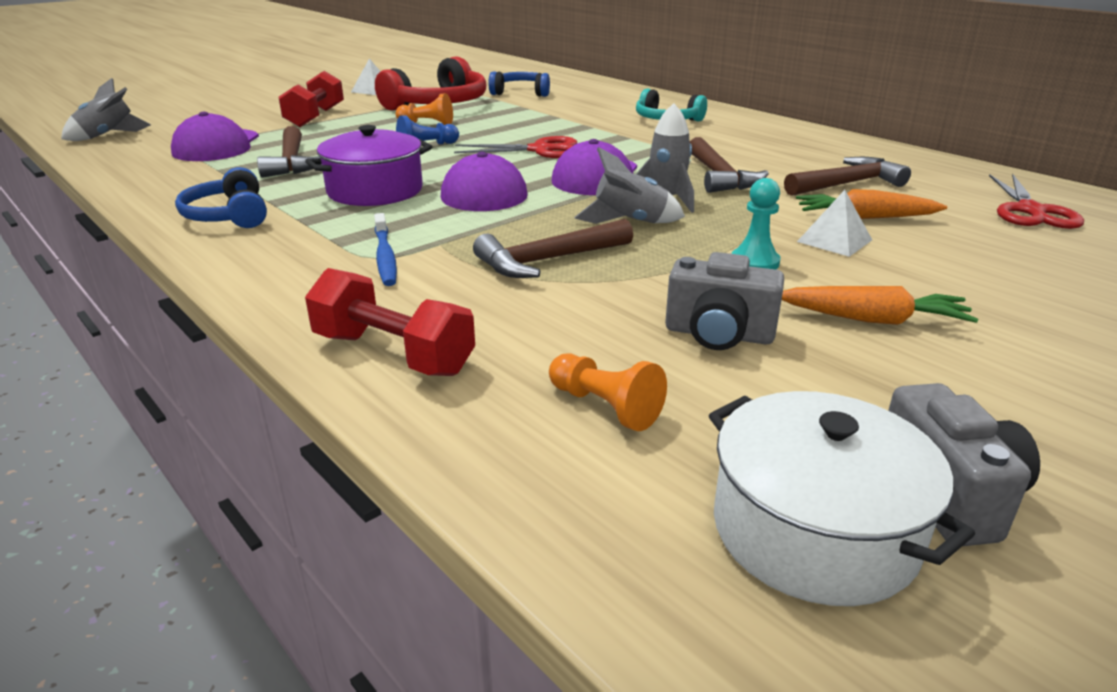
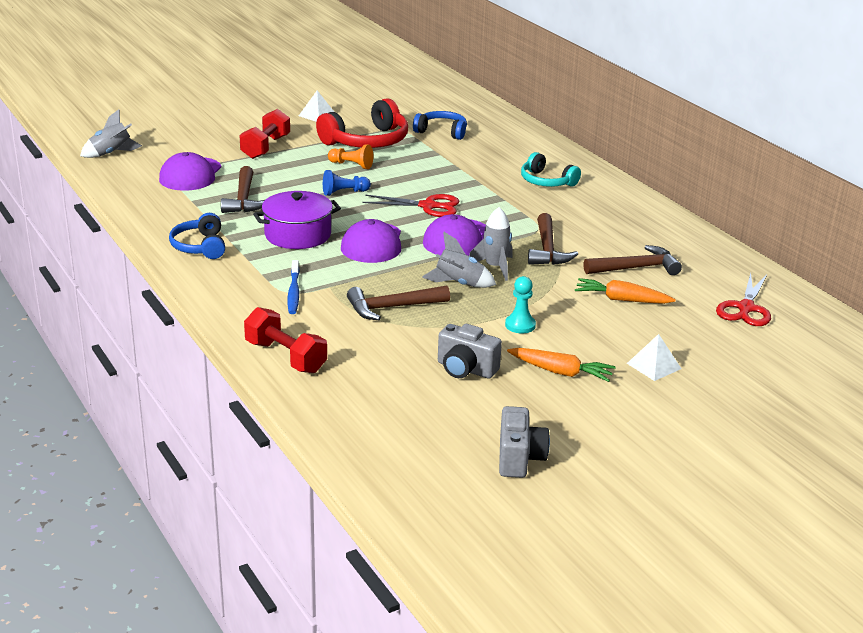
camera: 10 degrees right, 0 degrees up
orange pawn [549,353,667,431] -> none
white pot [709,391,975,606] -> none
white pyramid [797,190,872,257] -> white pyramid moved to [627,334,681,381]

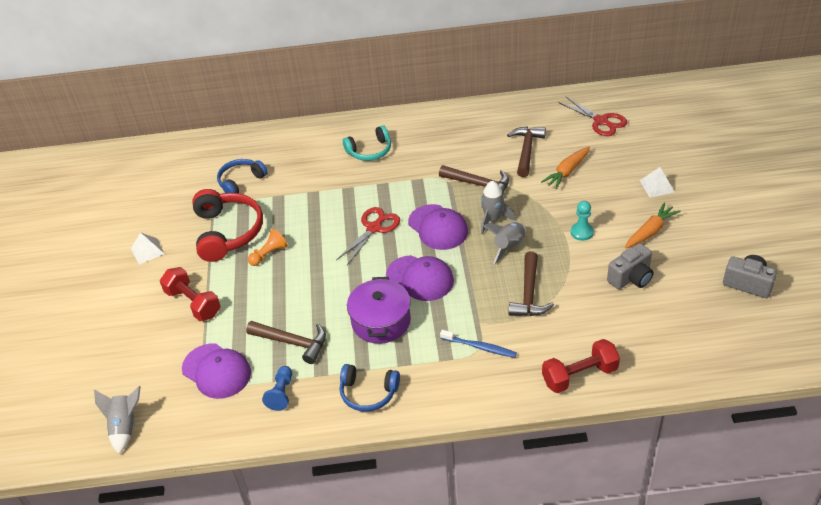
camera: 60 degrees left, 15 degrees up
blue pawn [323,170,371,196] -> blue pawn moved to [262,366,292,411]

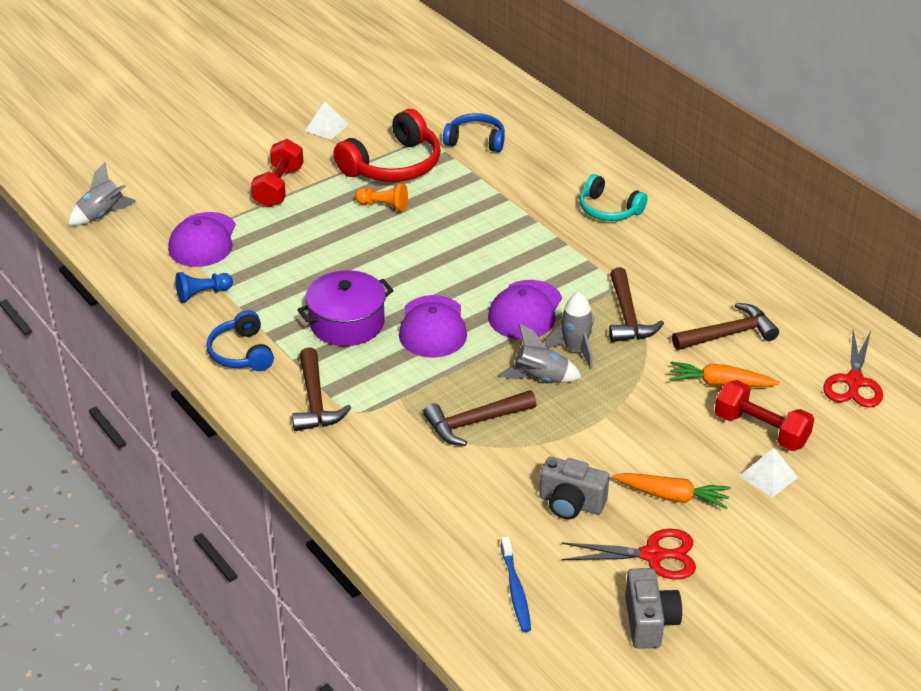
camera: 55 degrees right, 5 degrees down
brown hammer [246,321,326,364] -> brown hammer moved to [292,347,351,431]
red scissors [336,207,400,265] -> red scissors moved to [562,529,696,579]
blue toothbrush [440,330,517,358] -> blue toothbrush moved to [501,536,531,632]
red dumbbell [542,339,620,393] -> red dumbbell moved to [715,380,814,451]
turquoise pawn [571,201,594,241] -> none

